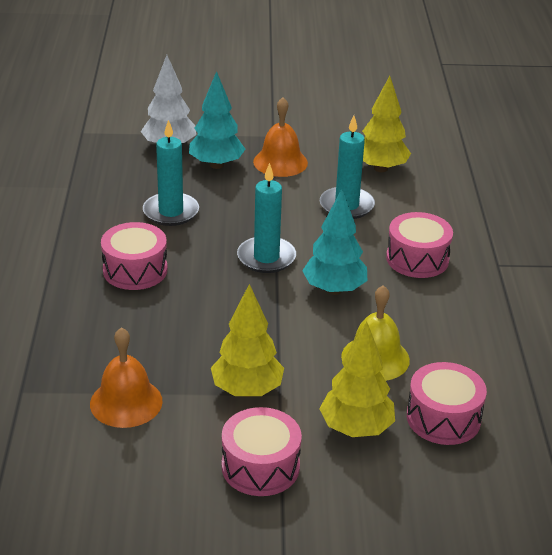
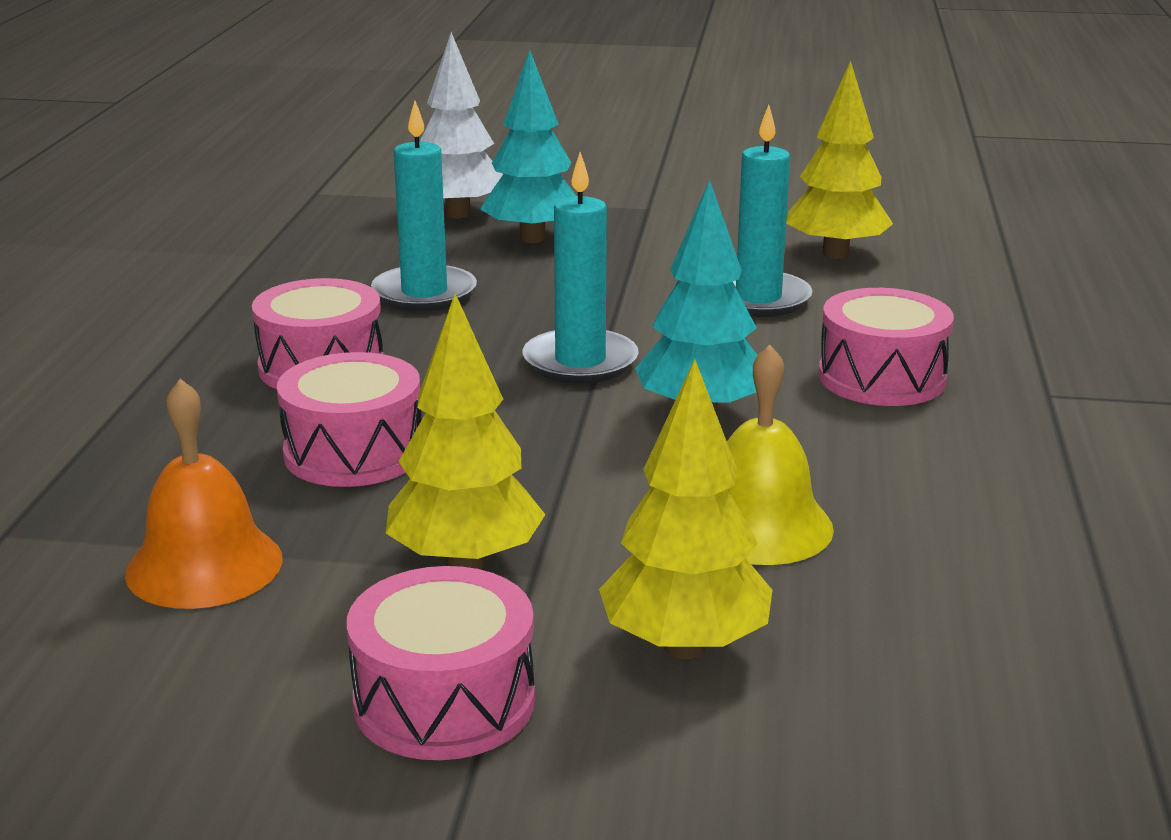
camera: 10 degrees right, 10 degrees down
orange bell [253,97,308,177] -> none
pink drum [407,362,487,445] -> pink drum moved to [277,352,422,487]

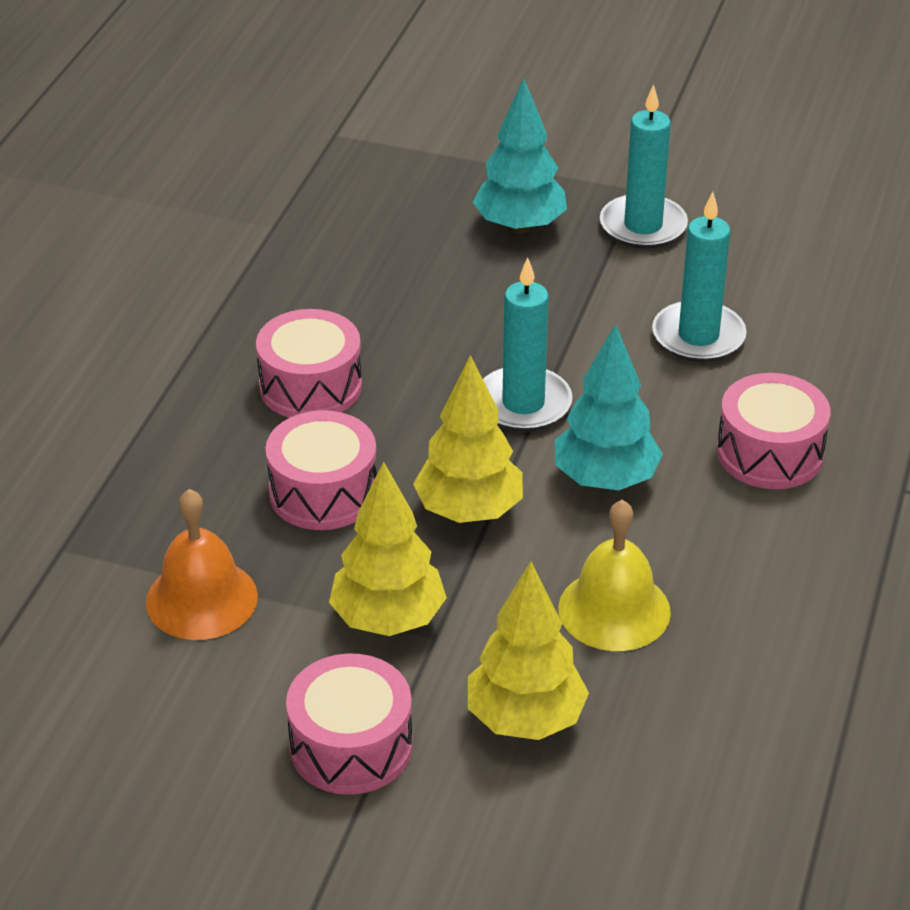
camera: 10 degrees right, 15 degrees up
turquoise candle [371,101,477,311] -> turquoise candle moved to [600,85,688,249]
white tree [420,32,503,218] -> none
yellow tree [786,61,893,259] -> yellow tree moved to [413,355,523,523]

